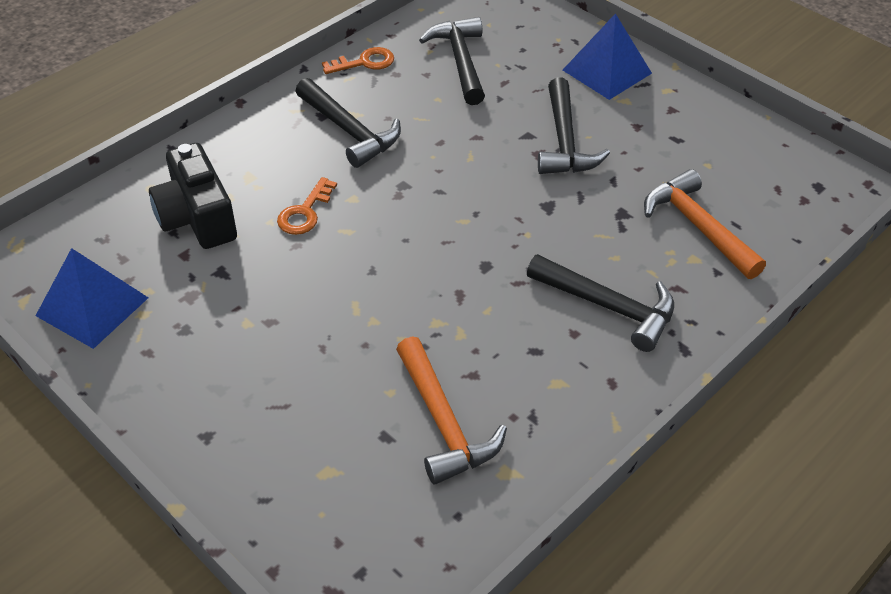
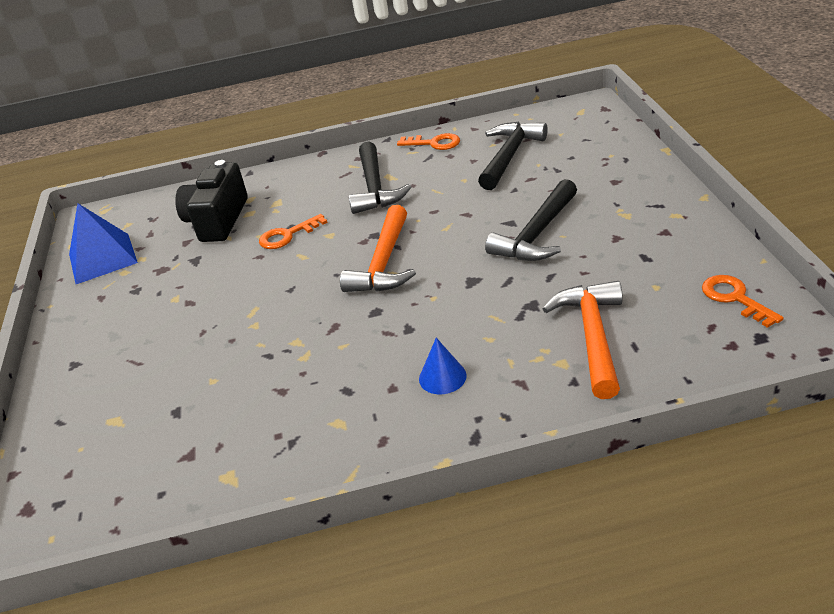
camera: 40 degrees right, 10 degrees down
orange hammer [396,336,507,485] -> orange hammer moved to [340,205,416,292]
black hammer [527,254,674,352] -> blue cone [419,338,467,394]
blue pyramid [563,13,652,100] -> none
none -> orange key [702,275,784,328]

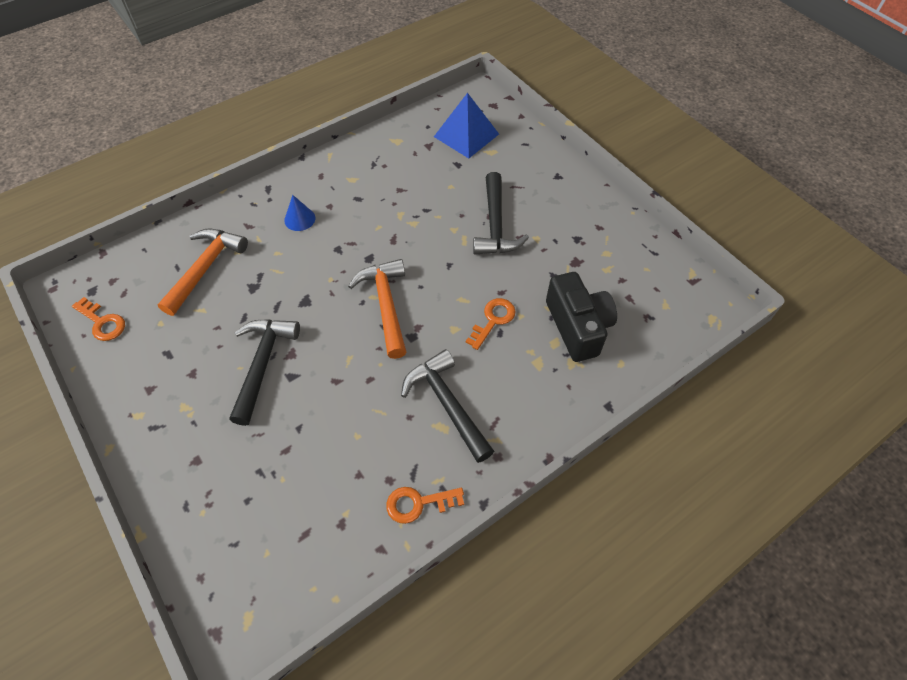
camera: 150 degrees right, 20 degrees up
blue pyramid [69,203,138,284] -> blue pyramid moved to [434,93,499,158]
black hammer [478,122,548,190] -> black hammer moved to [473,172,529,255]
orange hammer [543,281,623,399] -> orange hammer turned 135 degrees counterclockwise [157,229,248,316]

